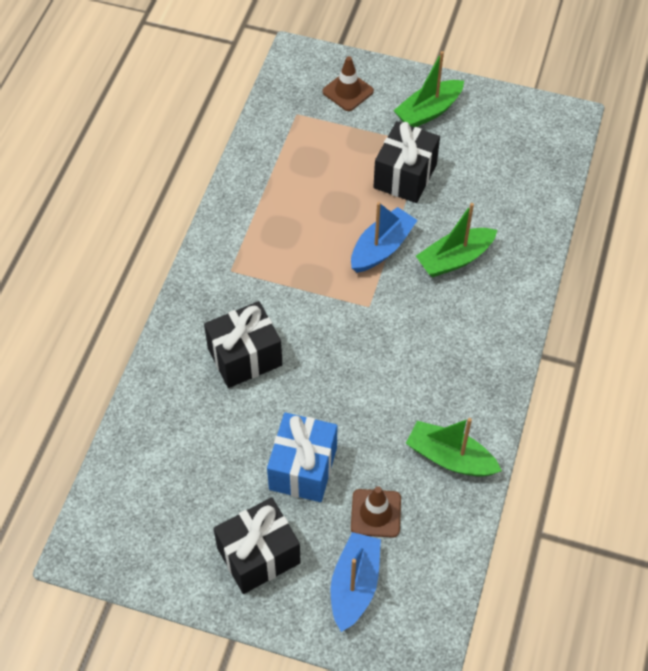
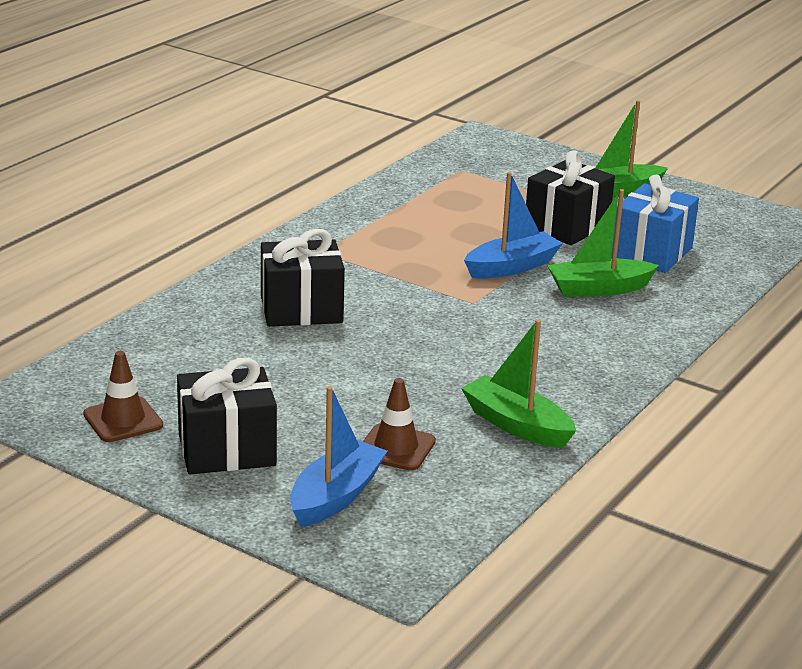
camera: 15 degrees right, 30 degrees down
blue gift [267,412,337,502] -> blue gift moved to [611,175,699,273]
brown traffic cone [322,56,374,111] -> brown traffic cone moved to [83,351,163,442]

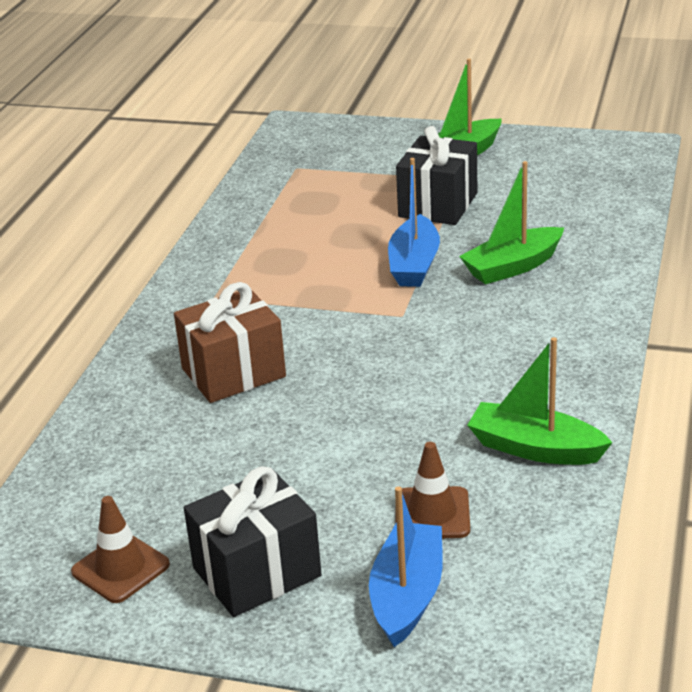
camera: 15 degrees left, 5 degrees up
black gift [261,229,345,327] -> brown gift [174,282,286,403]
blue boat [464,172,563,279] -> blue boat turned 150 degrees clockwise [388,158,440,287]
blue gift [611,175,699,273] -> none

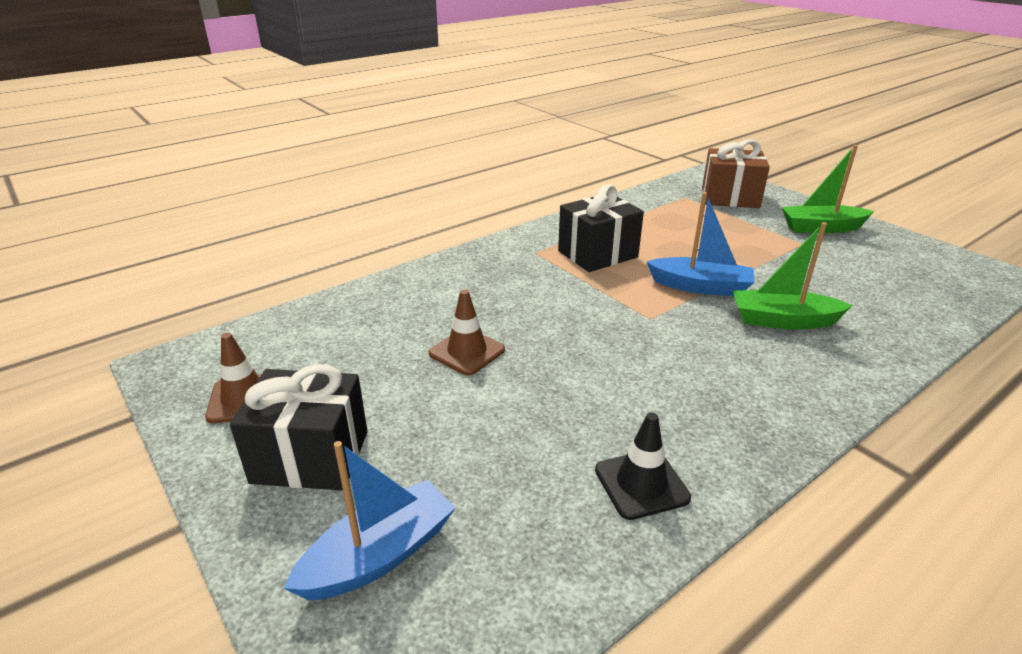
camera: 35 degrees right, 0 degrees up
brown gift [174,282,286,403] -> brown gift moved to [702,139,770,208]
blue boat [388,158,440,287] -> blue boat turned 120 degrees counterclockwise [647,192,754,296]
brown traffic cone [395,442,470,538] -> brown traffic cone moved to [429,289,505,375]
black gift [396,126,477,225] -> black gift moved to [558,185,644,272]
green boat [467,337,613,465] -> black traffic cone [595,412,691,520]

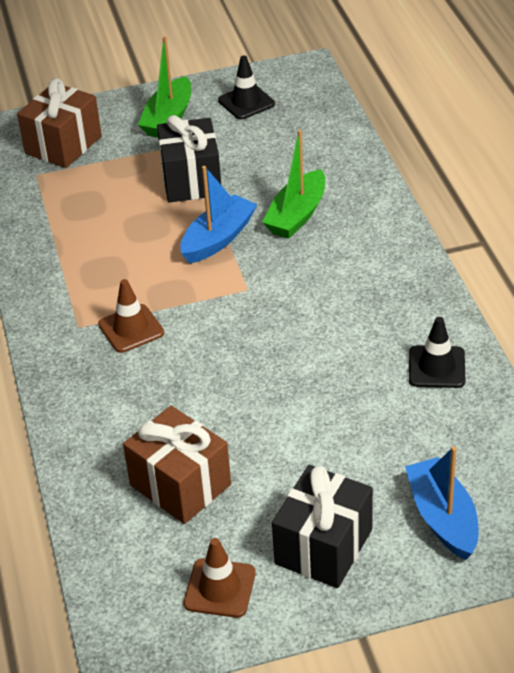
camera: 65 degrees left, 10 degrees up
brown traffic cone [429,289,505,375] -> brown traffic cone moved to [98,279,164,353]
black gift [558,185,644,272] -> black gift moved to [157,115,221,203]
none -> brown gift [123,406,231,524]
none -> black traffic cone [218,55,275,119]

